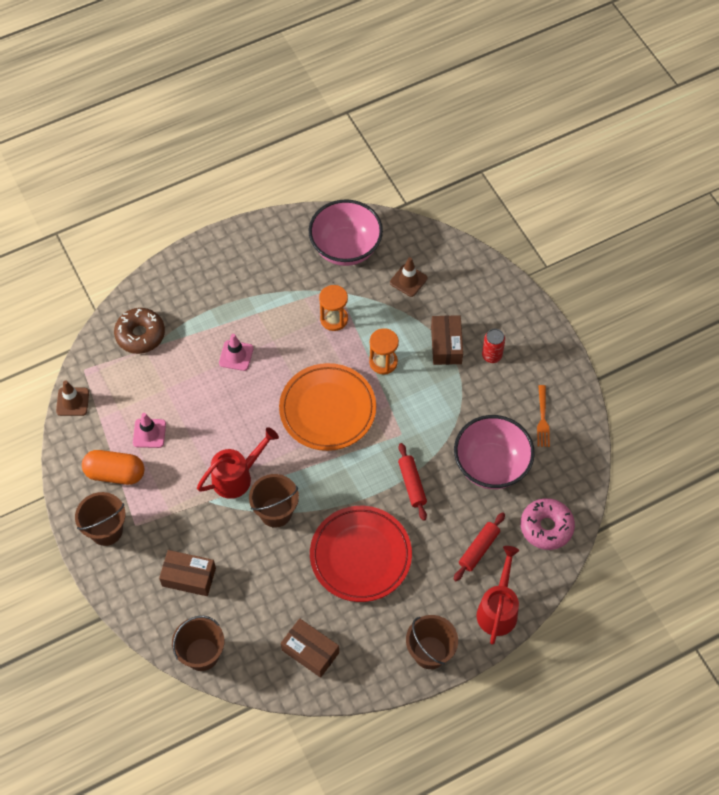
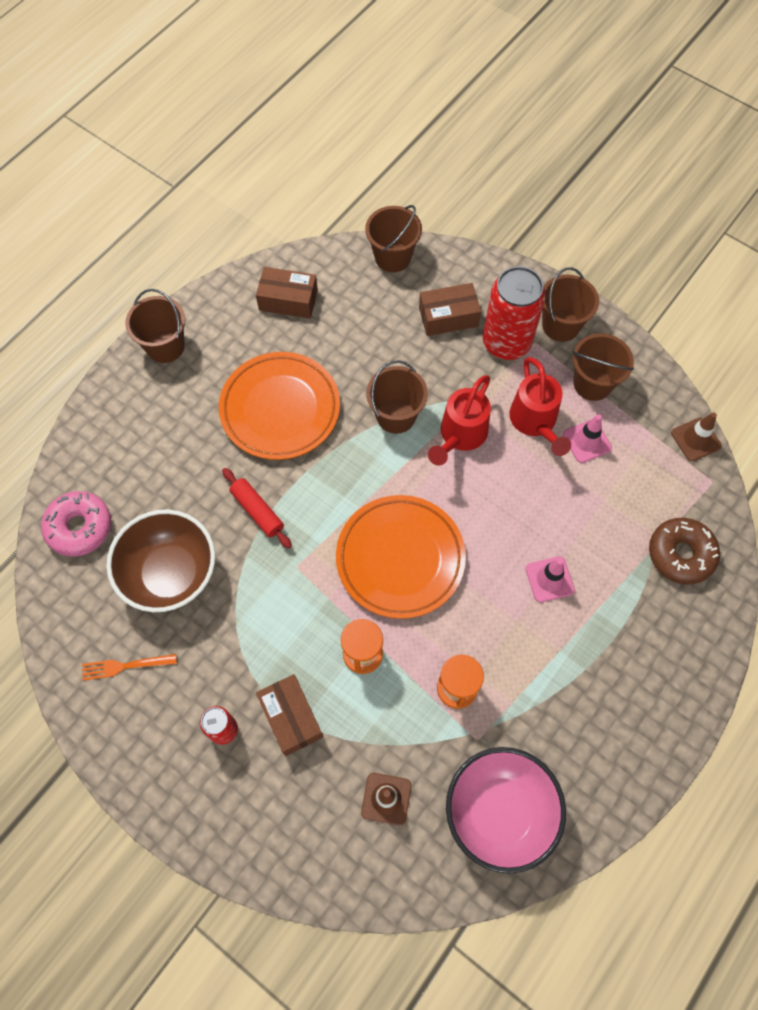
camera: 155 degrees right, 5 degrees up
orange capsule [82,450,144,485] -> brown bucket [573,333,634,401]
red plate [310,506,412,602] -> orange plate [219,352,340,460]
pink bowl [454,415,535,489] -> brown bowl [106,509,215,612]
red rolling pin [454,512,505,581] -> none
red watering can [477,546,519,645] -> red watering can moved to [509,357,571,456]
orange fork [537,385,550,447] -> orange fork turned 75 degrees counterclockwise [82,654,177,681]
none -> red can [483,266,546,360]

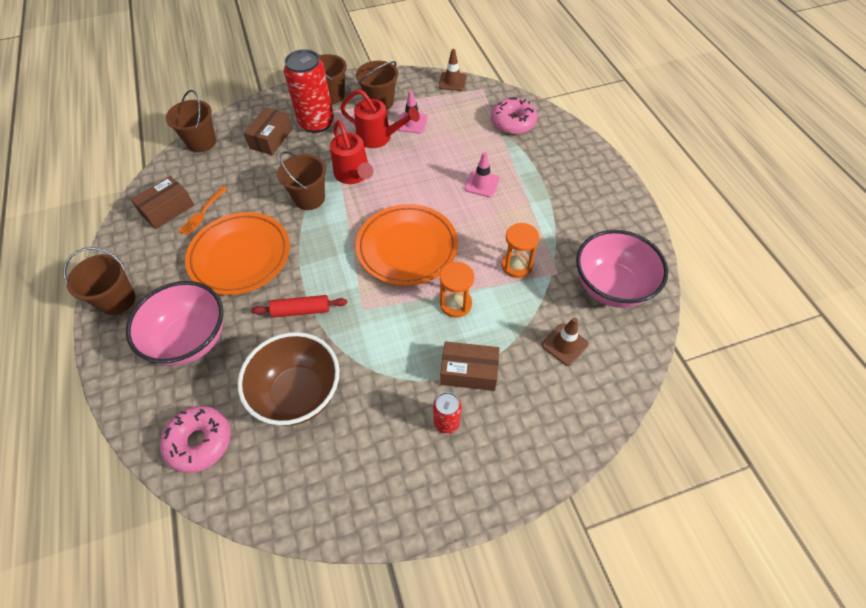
camera: 55 degrees left, 10 degrees down
orange fork [82,654,177,681] -> orange fork moved to [178,186,228,236]
brown donut [649,518,720,584] -> pink donut [491,97,538,135]
none -> pink bowl [126,281,223,366]

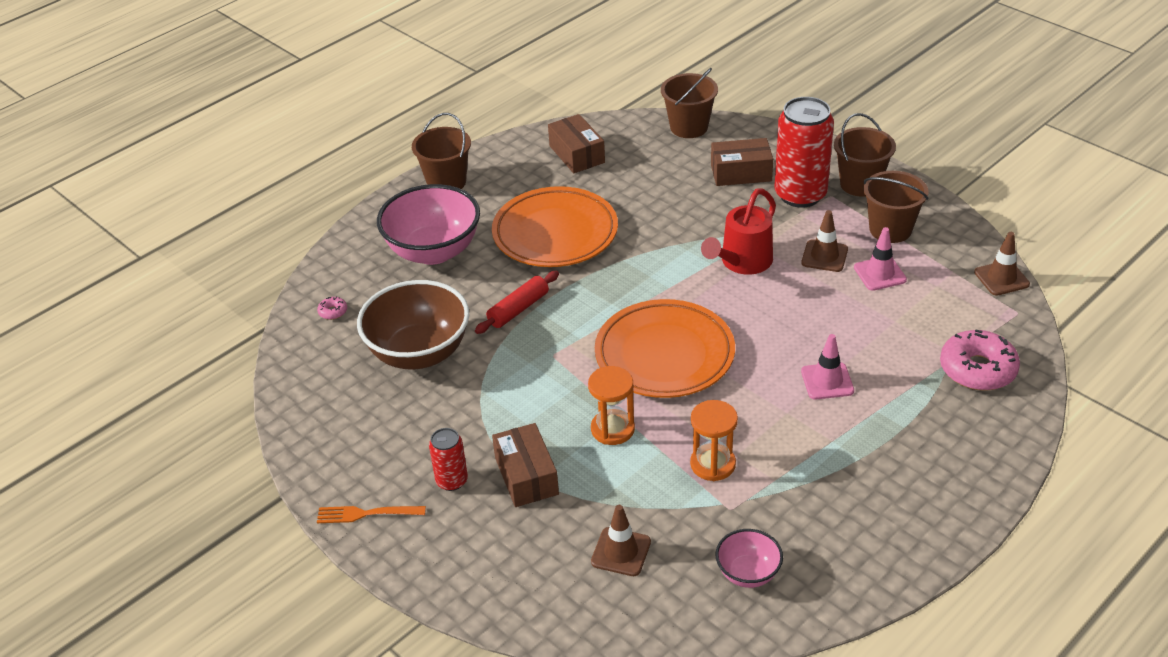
camera: 65 degrees right, 15 degrees down
brown box [131,176,194,230] -> brown box turned 45 degrees clockwise [548,114,605,173]
pink donut [160,406,231,473] -> pink donut [317,296,347,320], size x0.42
orange fork [178,186,228,236] -> orange fork moved to [317,506,426,523]
red rolling pin [251,295,347,318] -> red rolling pin turned 75 degrees clockwise [475,271,559,334]
brown bucket [277,151,326,210] -> none
red watering can [340,89,420,148] -> brown traffic cone [801,210,848,272]
pink bowl [576,230,668,308] -> pink bowl [715,529,783,588], size x0.51

